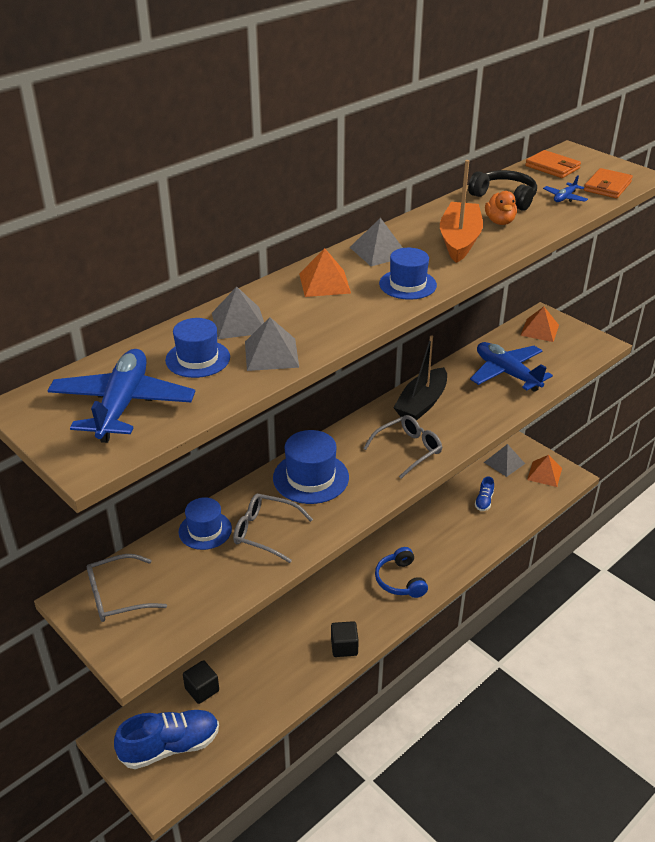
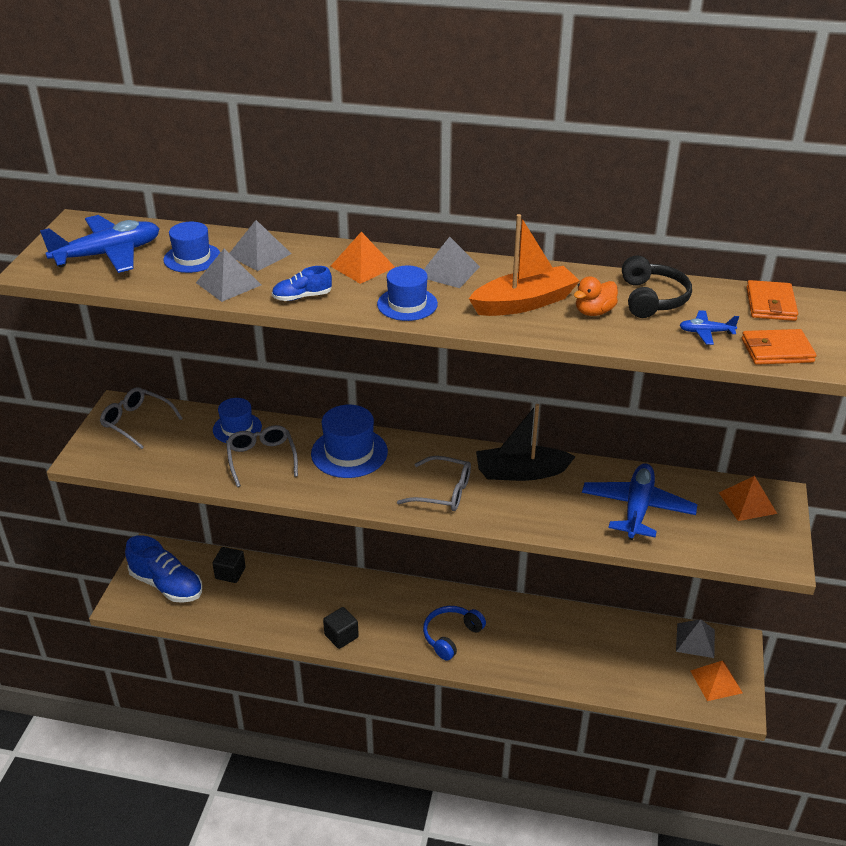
camera: 55 degrees right, 0 degrees up
blue shoe [475,476,494,511] -> blue shoe moved to [272,266,332,301]

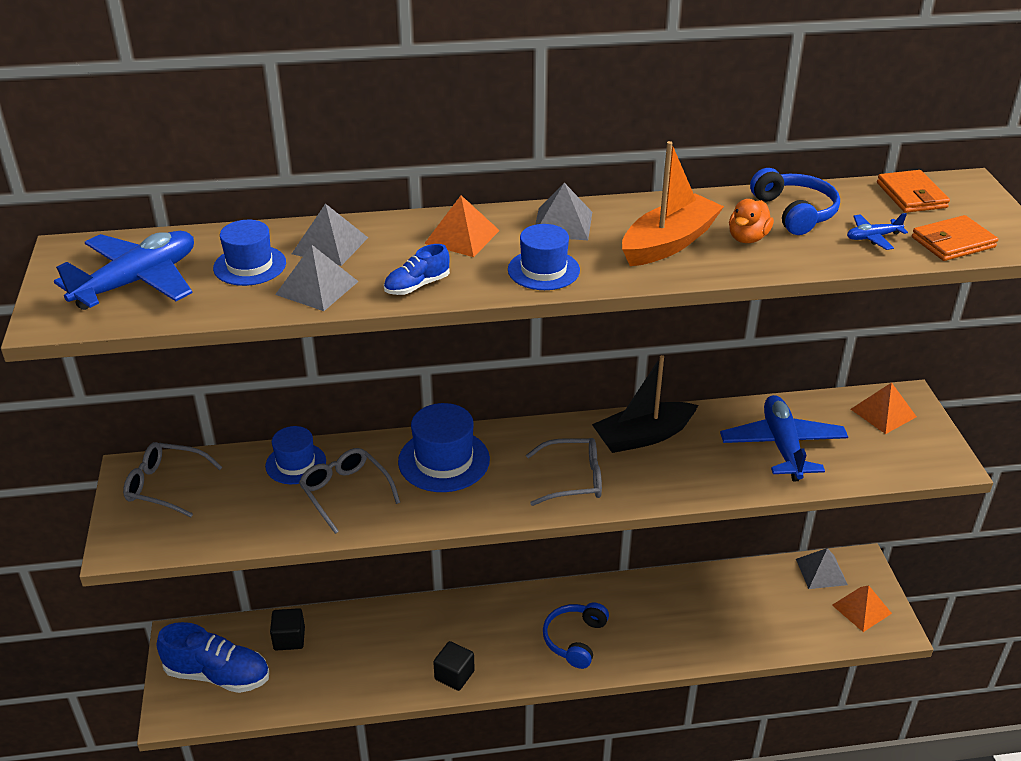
camera: 20 degrees left, 0 degrees up
black headphones [622,255,692,318] -> blue headphones [750,168,840,235]

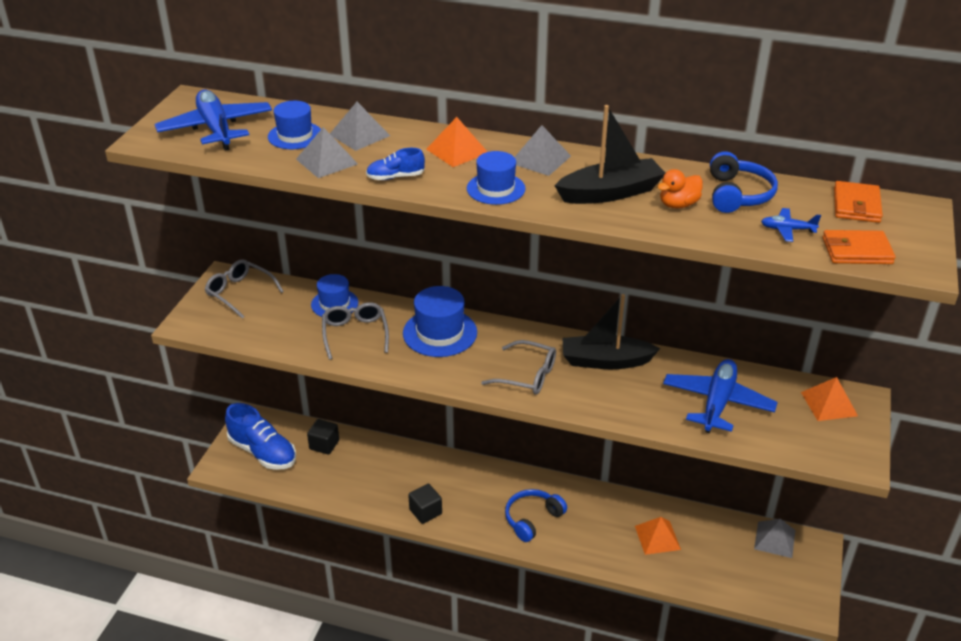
camera: 25 degrees right, 0 degrees up
blue plane [54,231,194,310] -> blue plane turned 90 degrees counterclockwise [155,90,272,151]
orange boat [622,141,724,266] -> black boat [554,105,665,204]
orange pyramid [832,585,892,632] -> orange pyramid moved to [635,517,681,555]

